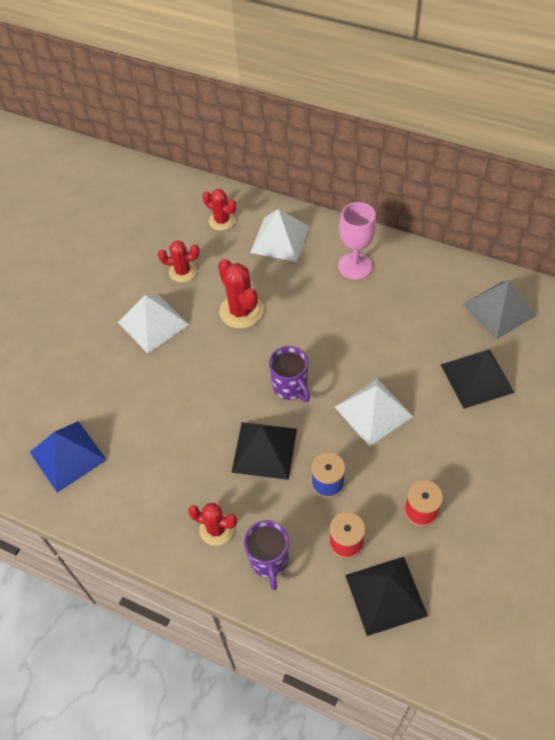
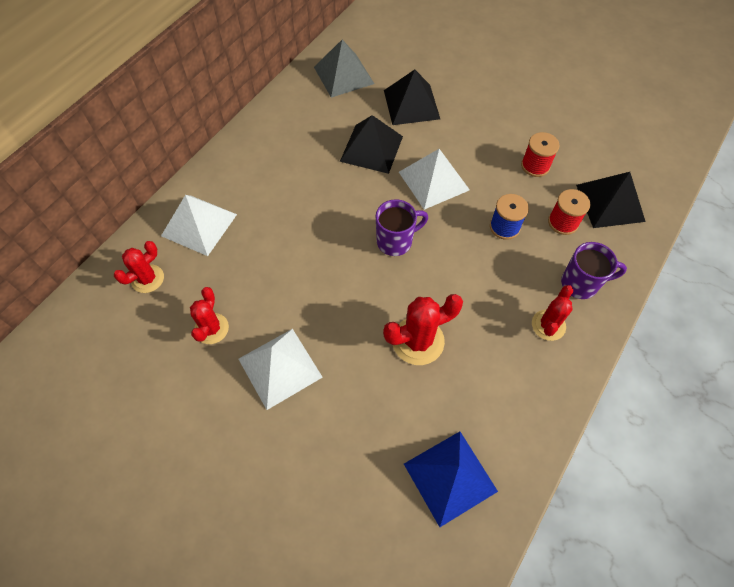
camera: 85 degrees left, 5 degrees up
red cactus [218,259,263,329] -> red cactus moved to [383,294,463,365]
black pyramid [231,422,297,480] -> black pyramid moved to [340,115,403,174]
pink goblet [338,202,376,280] -> none

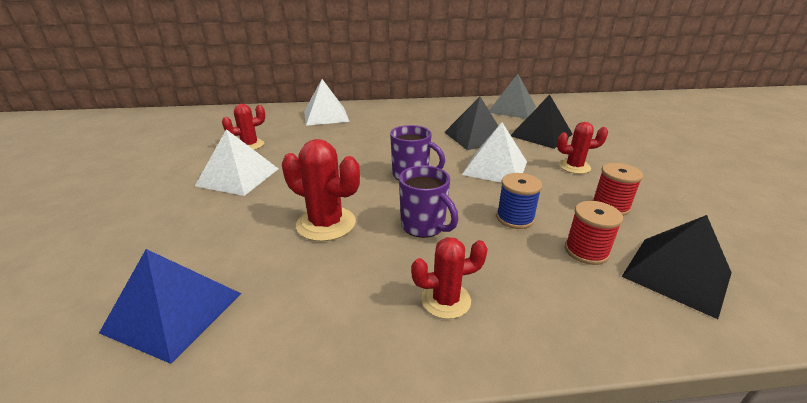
camera: 50 degrees right, 30 degrees down
red cactus [114,241,164,293] -> red cactus moved to [557,122,608,174]
purple mug [561,242,627,299] -> purple mug moved to [399,165,458,238]

